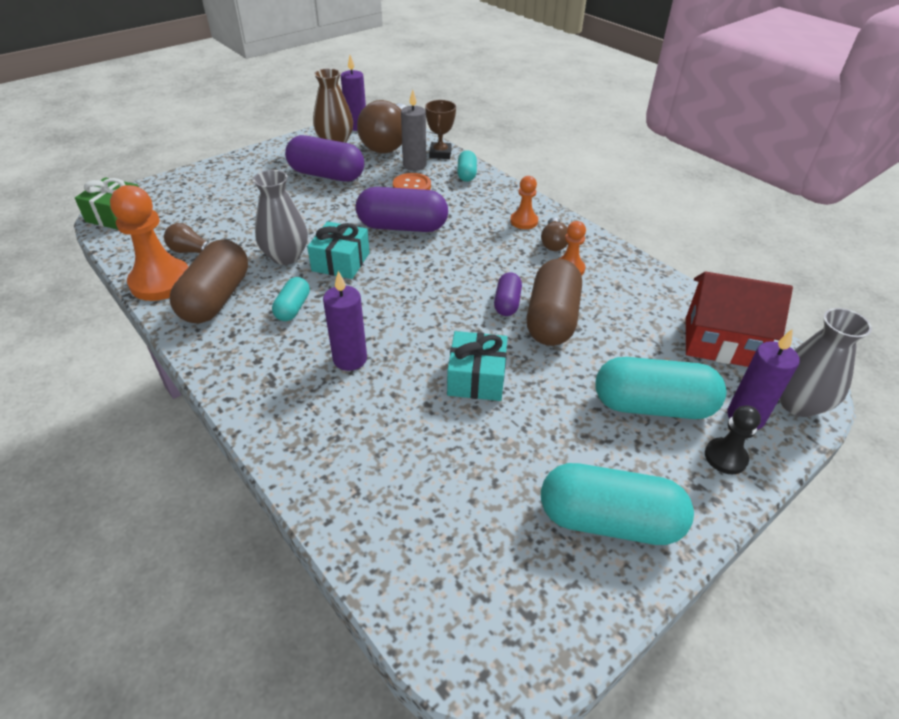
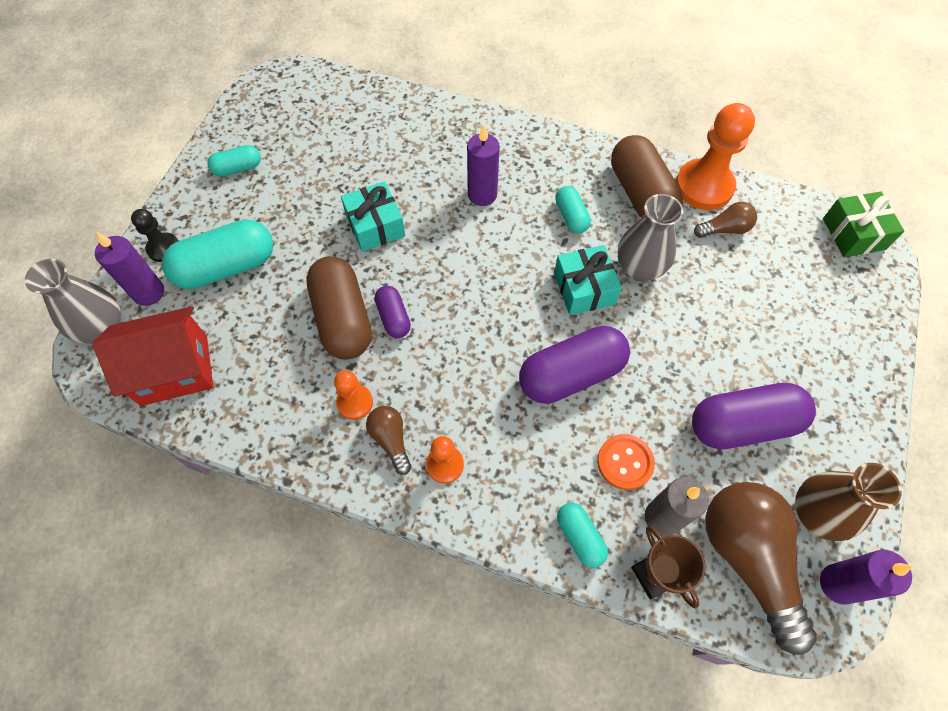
camera: 150 degrees right, 20 degrees up
turquoise capsule [541,463,694,545] -> turquoise capsule [207,145,261,176], size x0.52

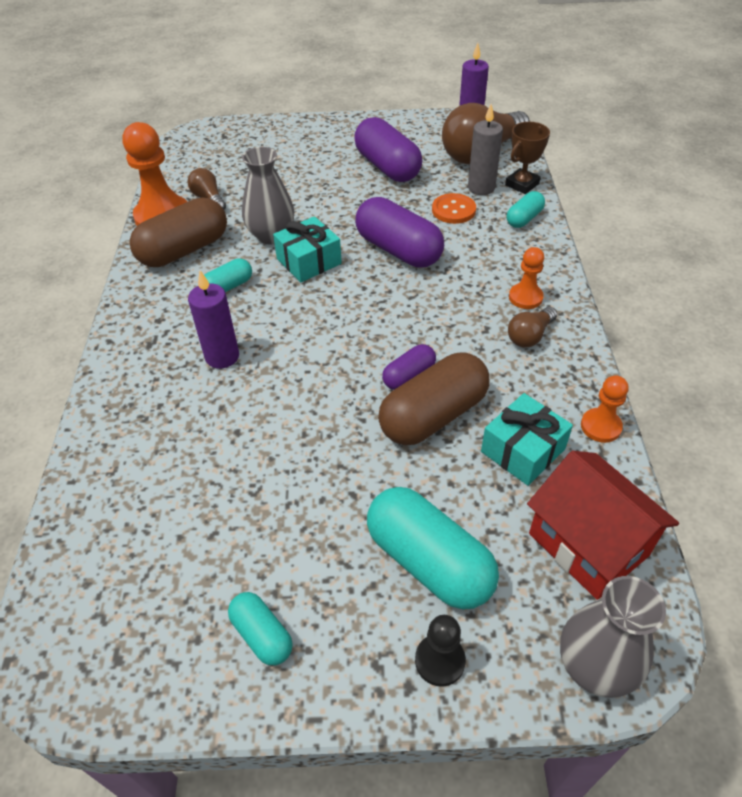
camera: 110 degrees left, 15 degrees down
purple candle [95,232,164,306] -> none
orange pawn [334,370,373,420] -> orange pawn moved to [581,376,629,443]
turquoise gift [341,181,405,252] -> turquoise gift moved to [481,393,573,486]
brown vase [795,463,902,541] -> none
green gift [823,191,904,257] -> none

